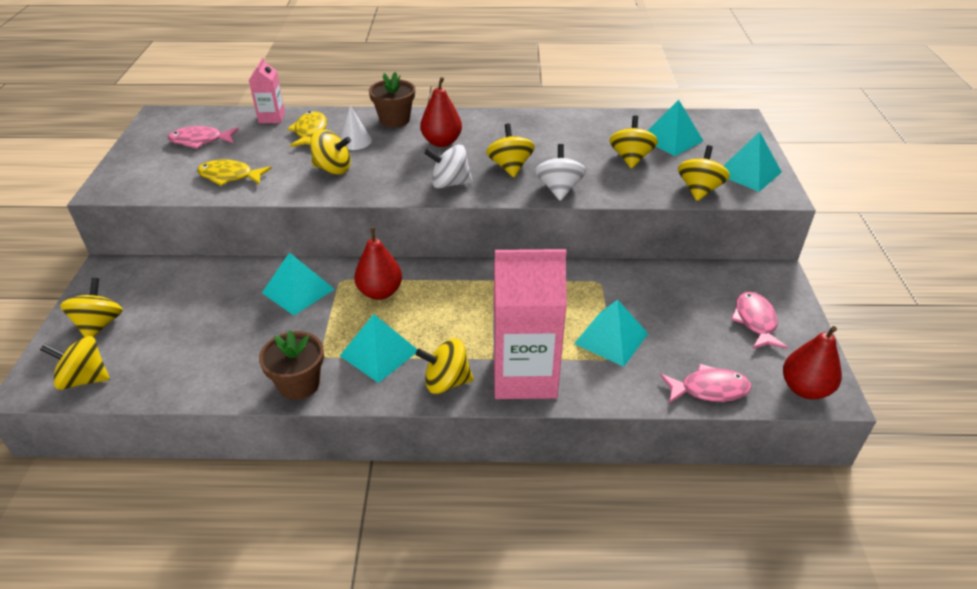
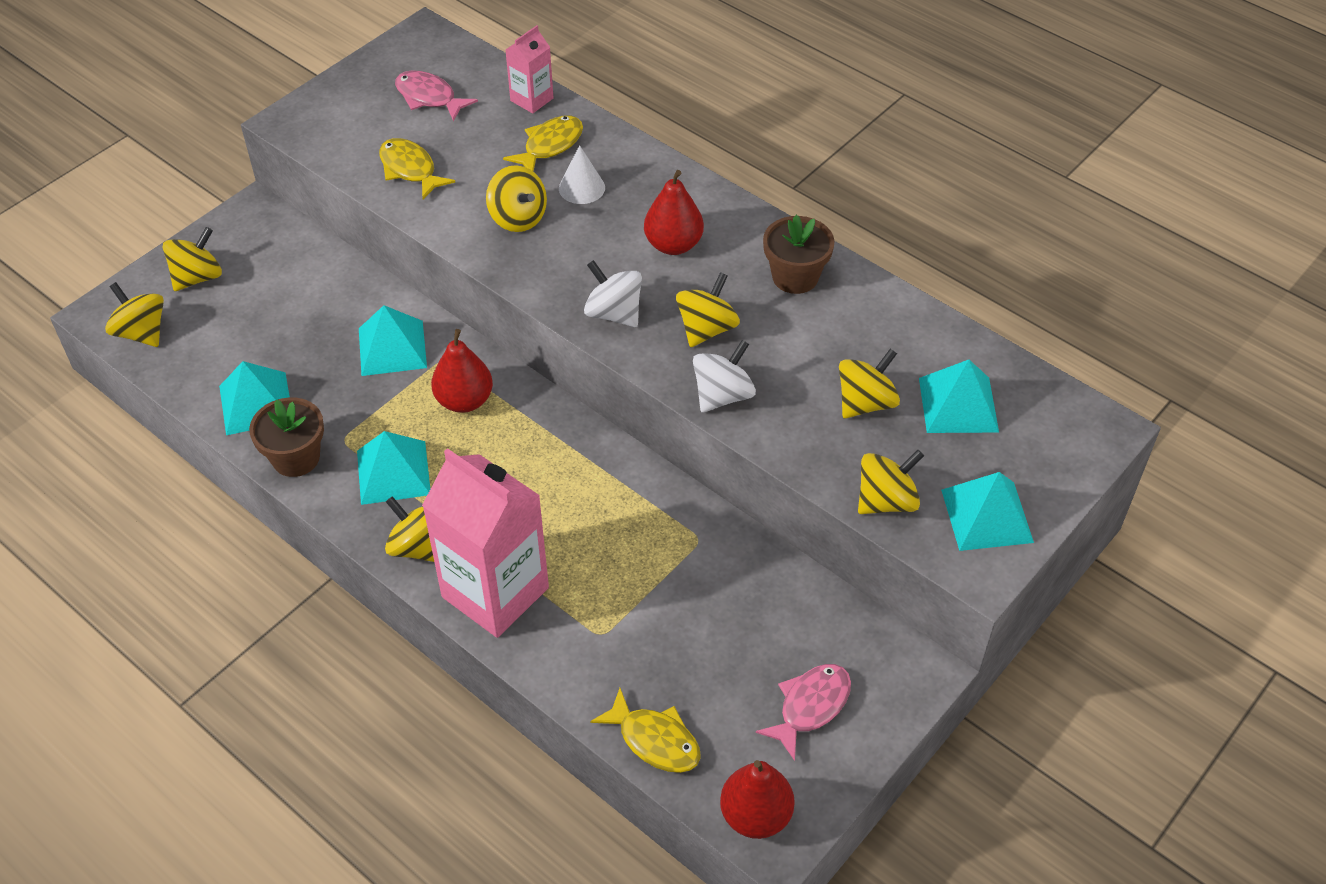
camera: 40 degrees right, 10 degrees up
brown flower pot [369,72,415,128] -> brown flower pot moved to [763,215,834,294]
turquoise pyramid [574,299,648,367] -> turquoise pyramid moved to [219,361,290,435]
pink fish [660,364,751,403] -> yellow fish [590,688,701,773]

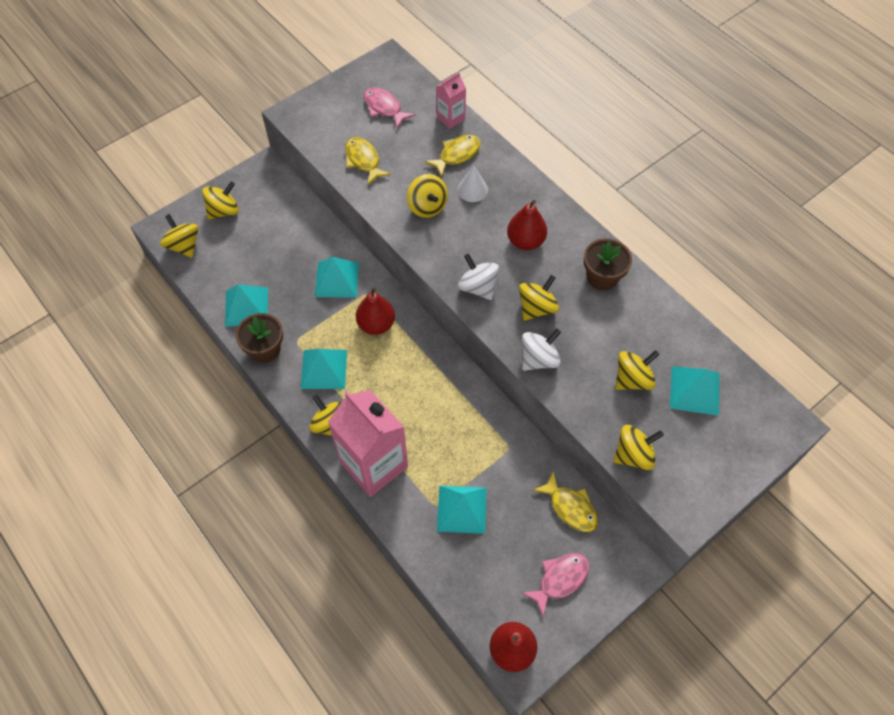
camera: 10 degrees right, 10 degrees up
yellow fish [590,688,701,773] -> yellow fish moved to [533,471,598,532]
turquoise pyramid [941,472,1034,551] -> turquoise pyramid moved to [437,486,487,534]

